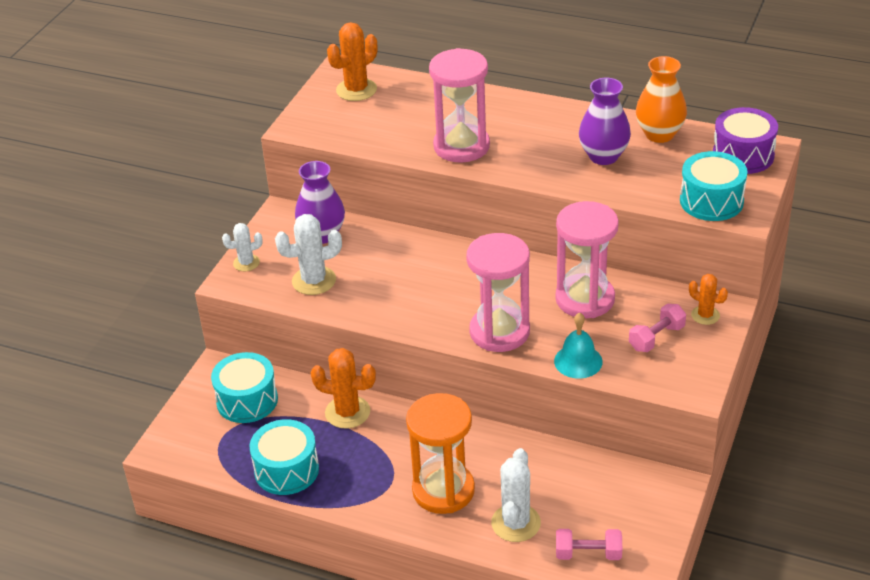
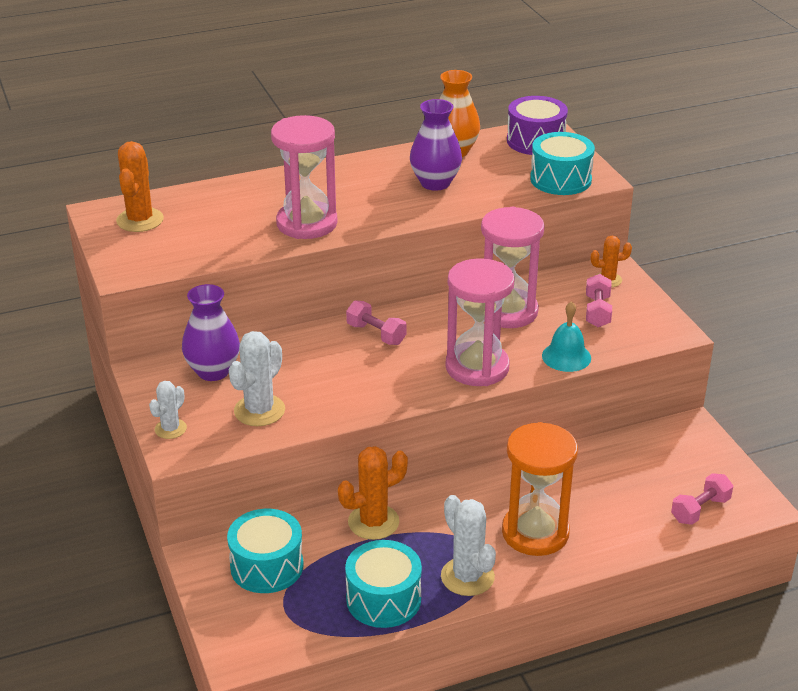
camera: 45 degrees left, 5 degrees down
white cactus [491,448,541,542] -> white cactus moved to [441,495,496,596]
none -> pink dumbbell [346,300,407,345]

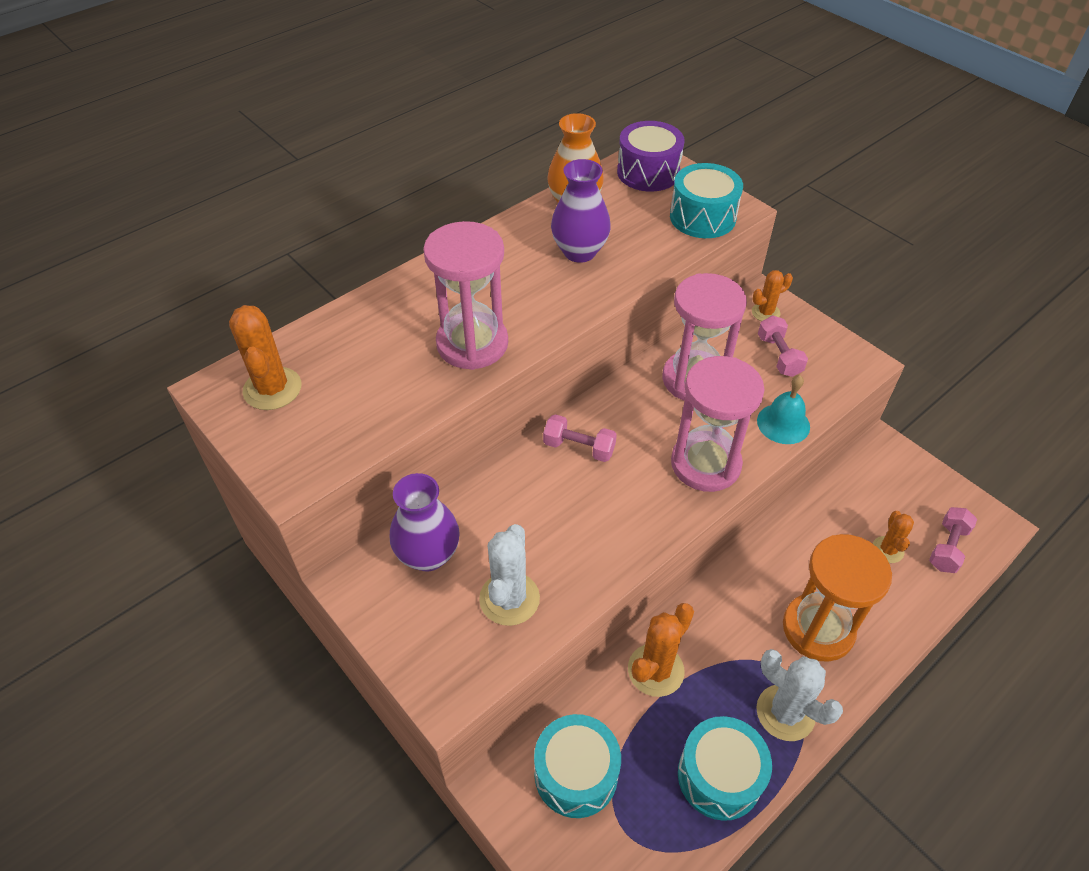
camera: 20 degrees left, 15 degrees up
white cactus [149,381,187,439] -> none
none -> orange cactus [873,511,914,563]

